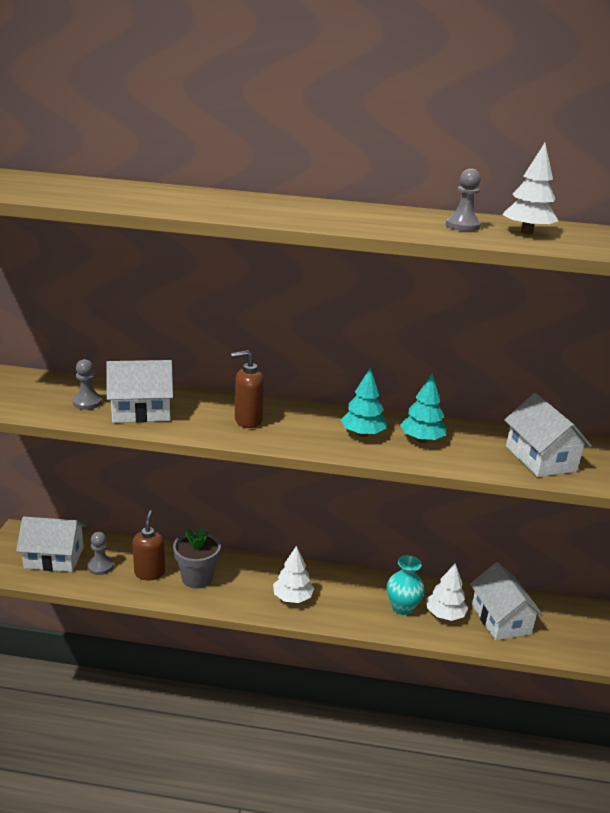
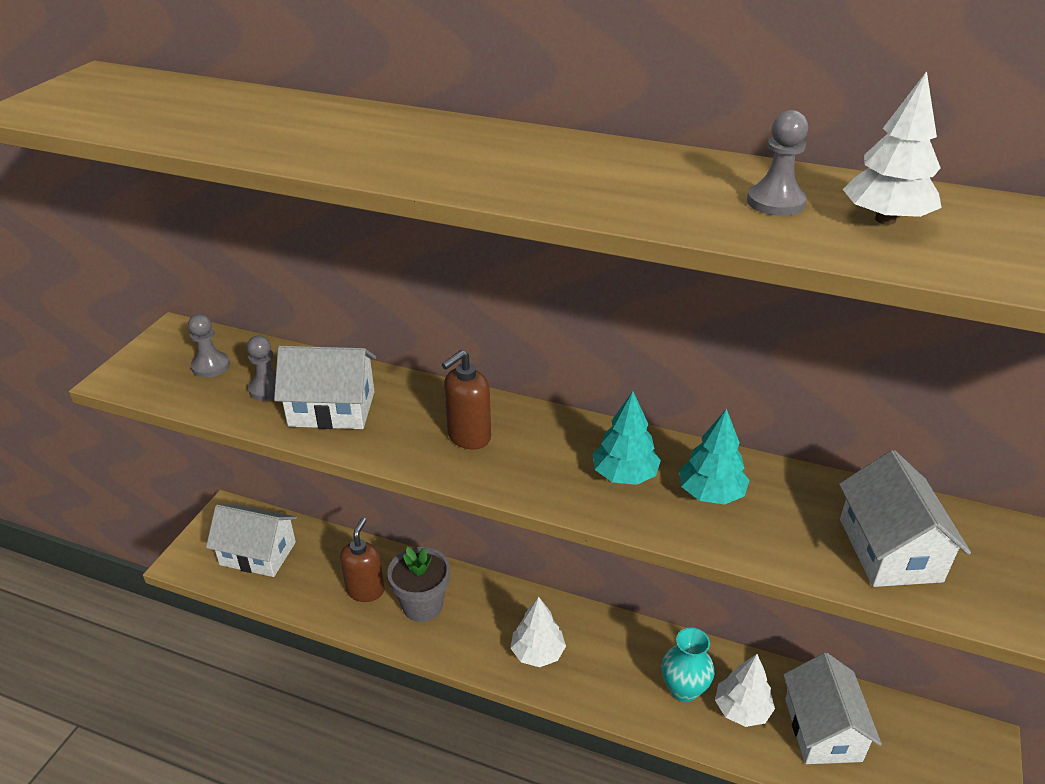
camera: 15 degrees right, 10 degrees up
grey pawn [88,532,114,575] -> grey pawn moved to [188,314,230,378]
brown soap dispenser [231,350,264,428] -> brown soap dispenser turned 45 degrees counterclockwise [442,350,491,450]

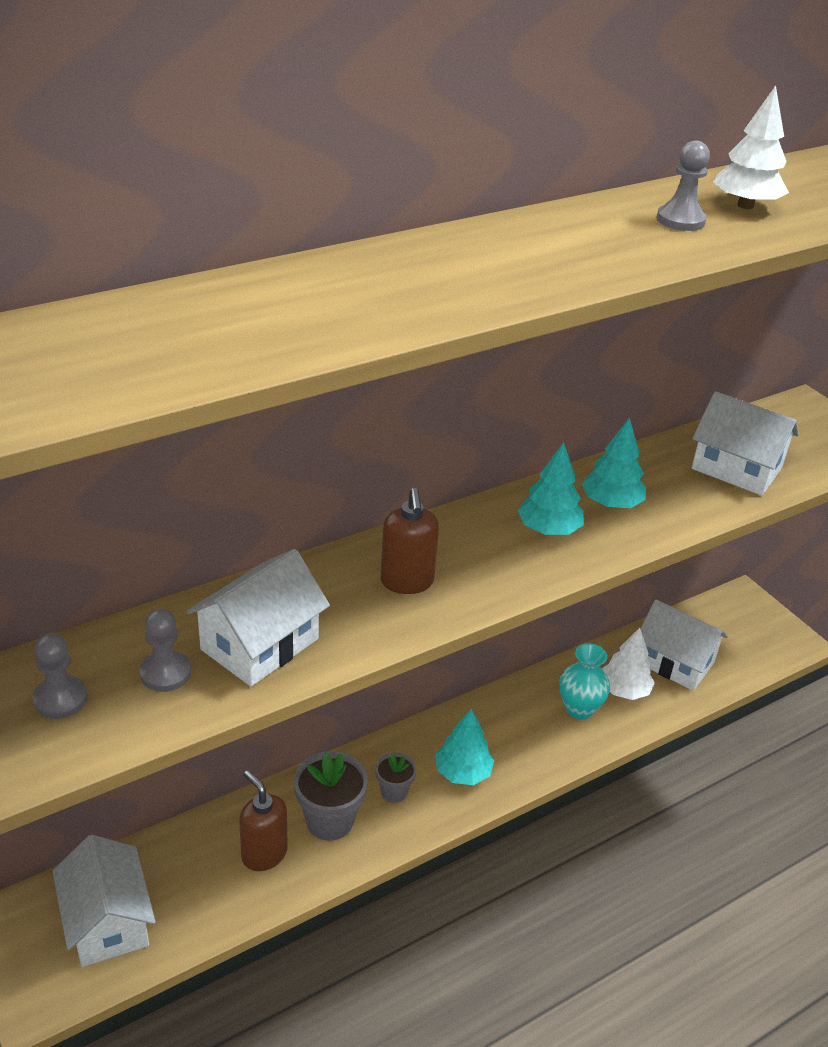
camera: 55 degrees left, 0 degrees up
white house [206,504,297,577] -> white house turned 75 degrees counterclockwise [52,835,156,967]
white tree [511,597,566,667] -> turquoise tree [435,709,494,785]
none -> grey flower pot [375,753,416,803]

